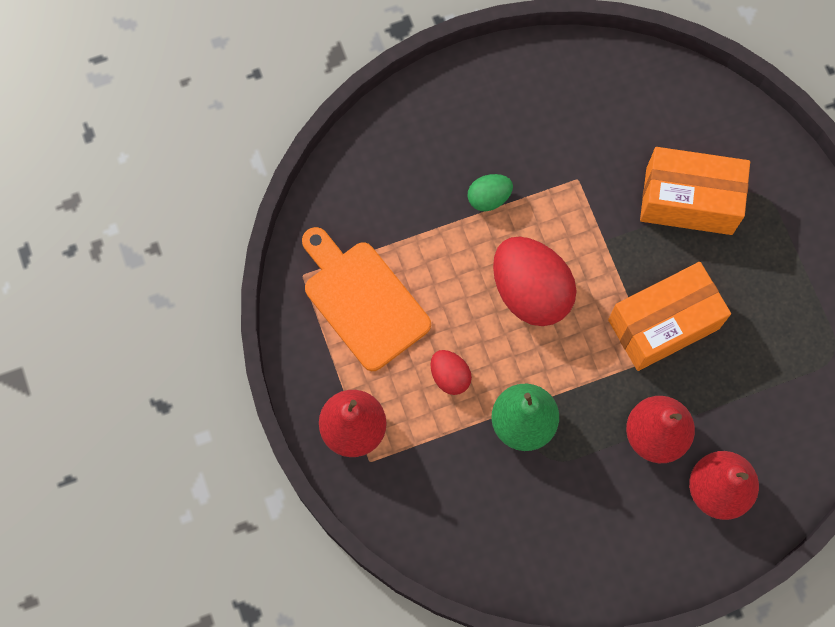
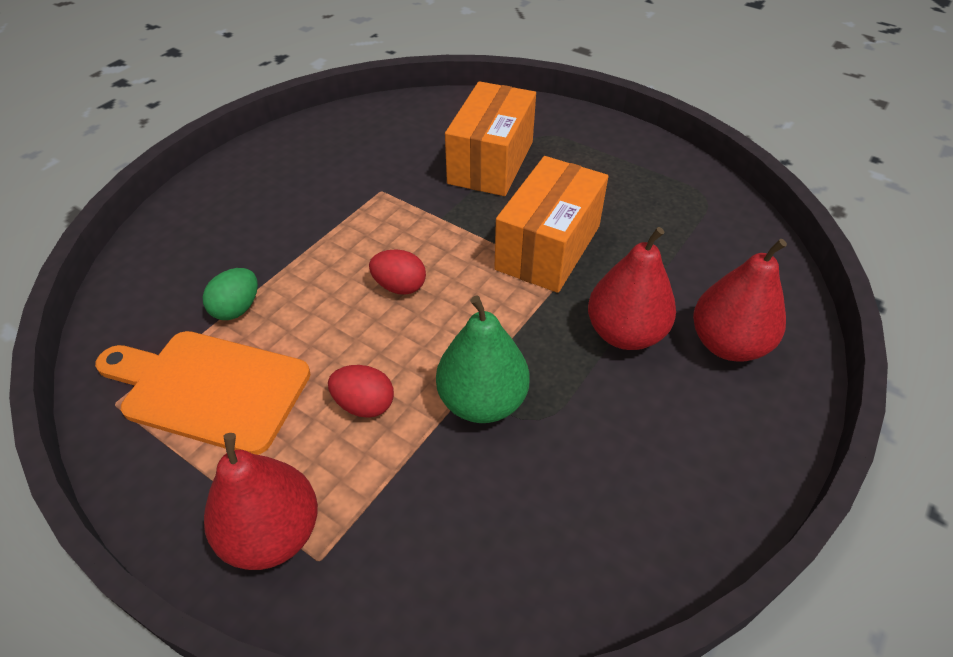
camera: 35 degrees left, 25 degrees down
green egg [468,174,513,211] -> green egg moved to [203,268,258,320]
red egg [493,237,576,326] -> red egg [369,250,426,295], size x0.50
orange box [640,147,750,235] -> orange box turned 45 degrees counterclockwise [445,81,536,196]

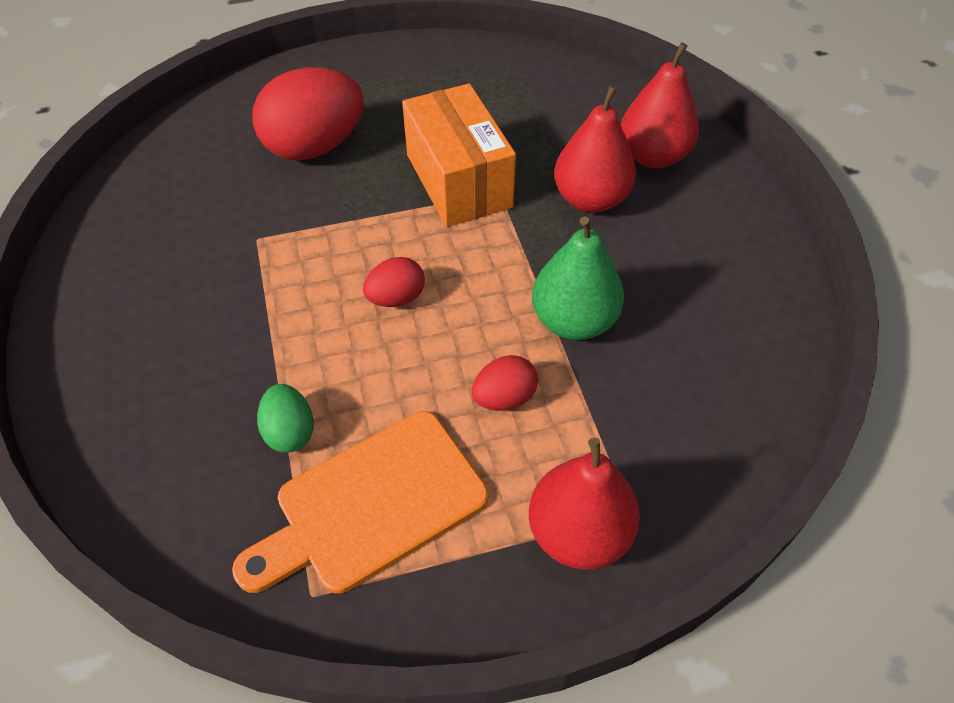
camera: 50 degrees left, 5 degrees up
orange box [445,81,536,196] -> red egg [252,67,364,161]

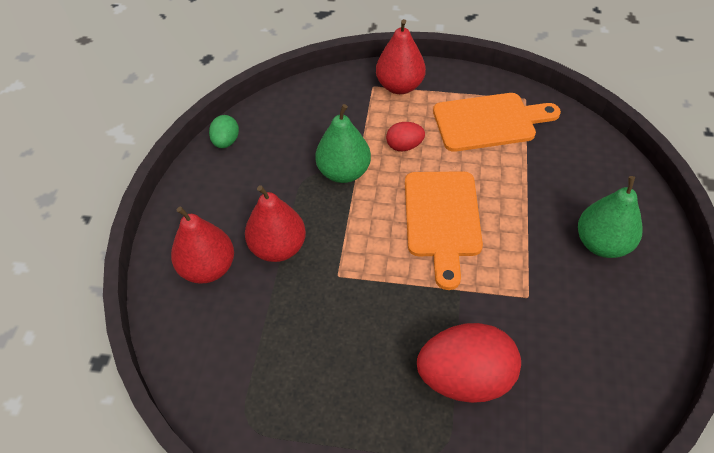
camera: 155 degrees left, 0 degrees up
green egg [257,384,314,453] -> green egg moved to [209,115,239,148]
red egg [363,257,425,307] -> orange cutting board [405,171,483,290]
orange box [402,84,516,227] -> none
none -> green pear [578,176,642,258]

